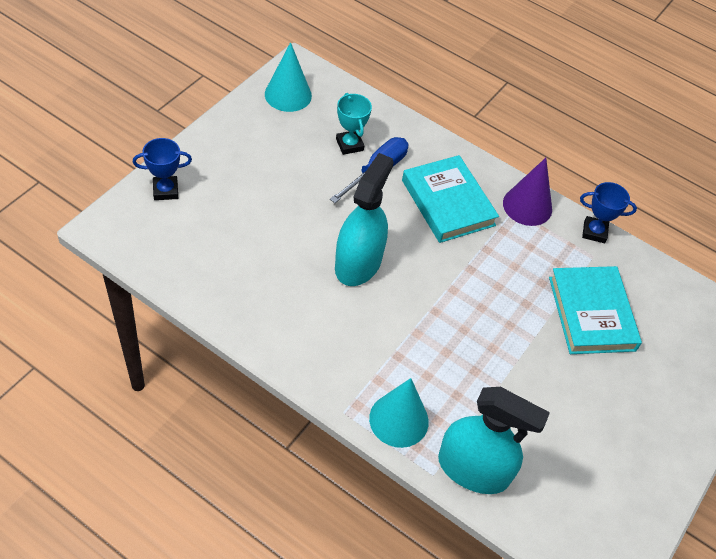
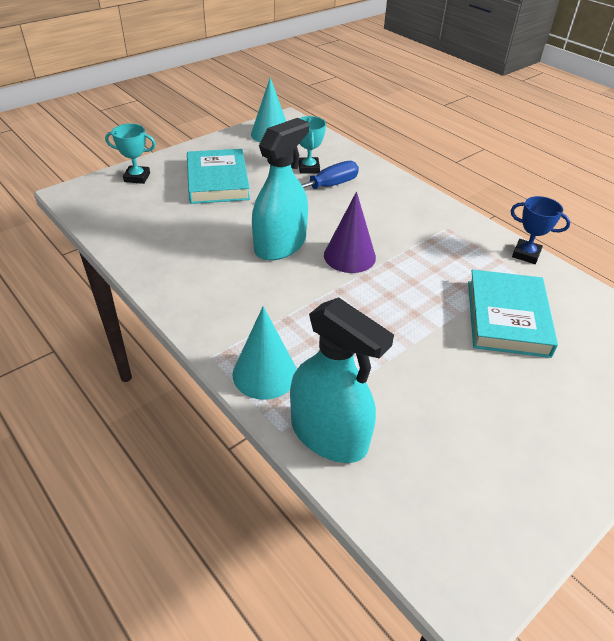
camera: 20 degrees right, 10 degrees down
blue trophy [133,138,192,200] -> turquoise trophy [105,124,156,184]
turquoise book [402,155,499,243] -> turquoise book moved to [187,149,250,204]
purple cone [503,158,552,226] -> purple cone moved to [324,192,376,273]

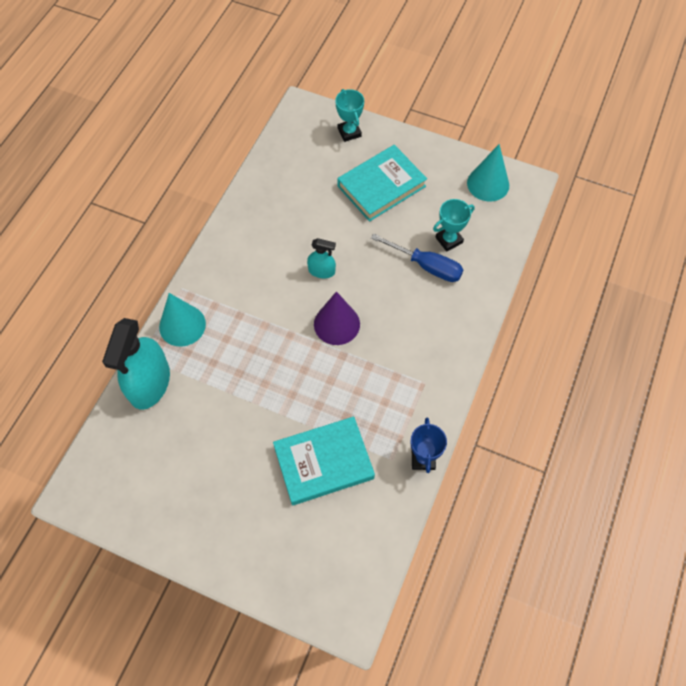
camera: 65 degrees right, 20 degrees up
turquoise spray bottle [252,118,309,261] -> turquoise spray bottle [307,238,336,278], size x0.49

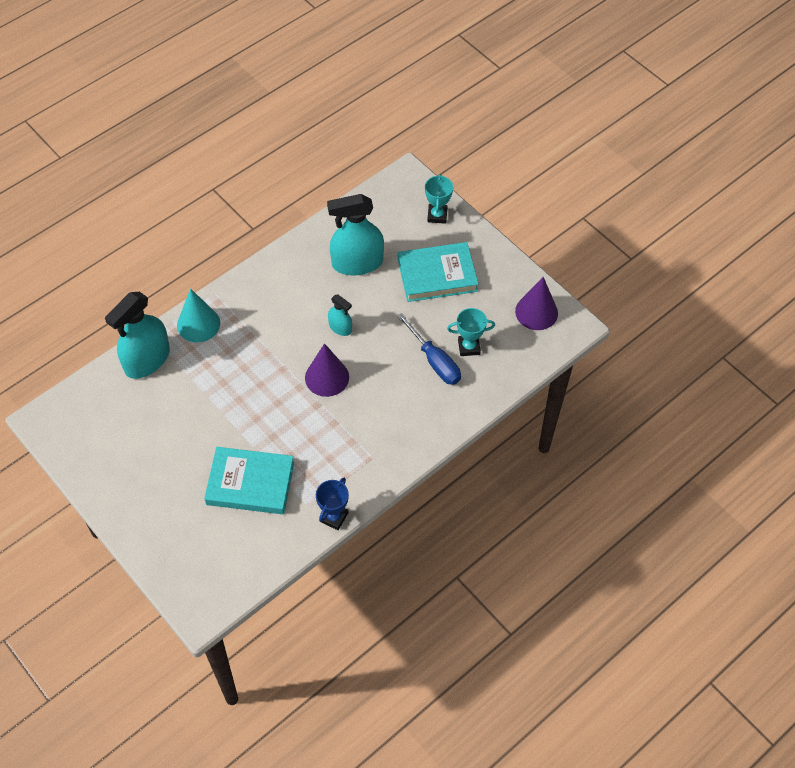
camera: 25 degrees right, 5 degrees down
turquoise cone [467,144,509,202] -> purple cone [515,277,558,330]
none -> turquoise spray bottle [327,194,384,276]

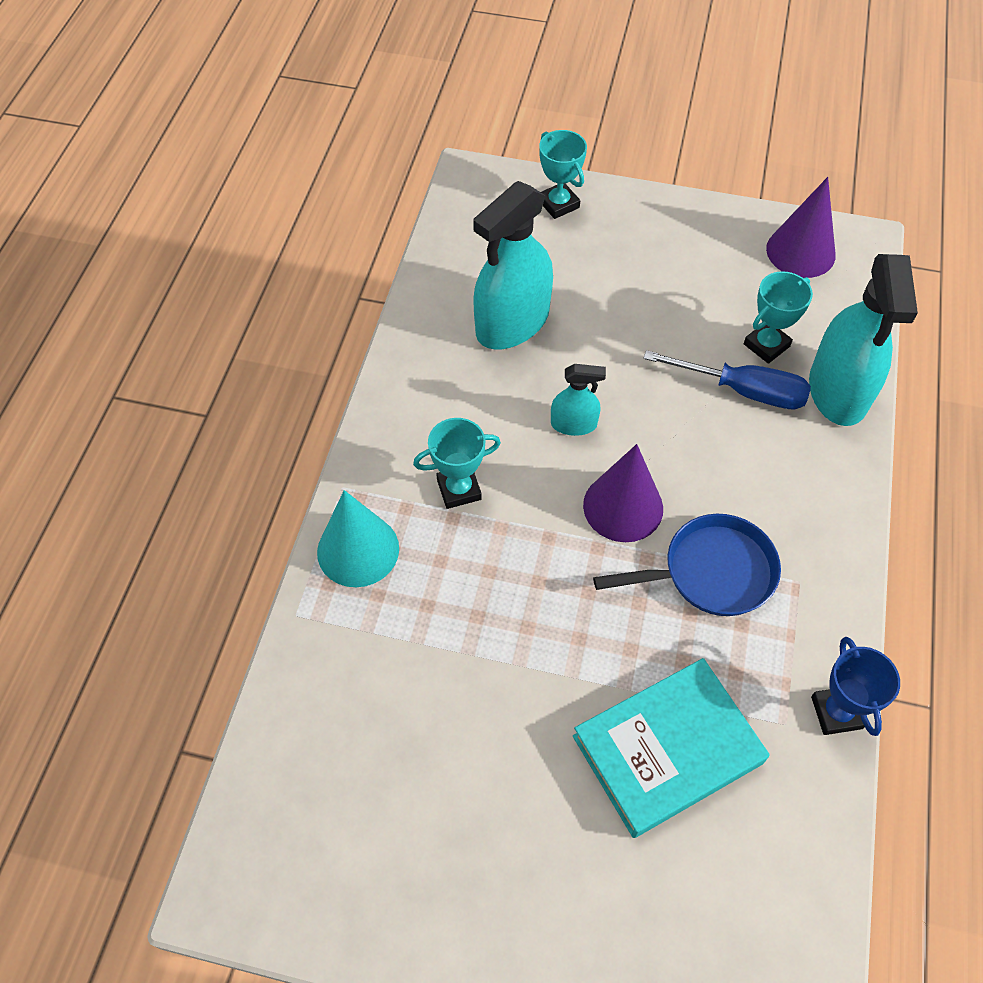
camera: 35 degrees left, 0 degrees up
turquoise spray bottle [105,292,170,379] -> turquoise spray bottle moved to [809,254,918,426]
turquoise book [398,242,479,302] -> none
none -> turquoise trophy [413,418,501,509]
none -> blue pan [593,514,781,616]

